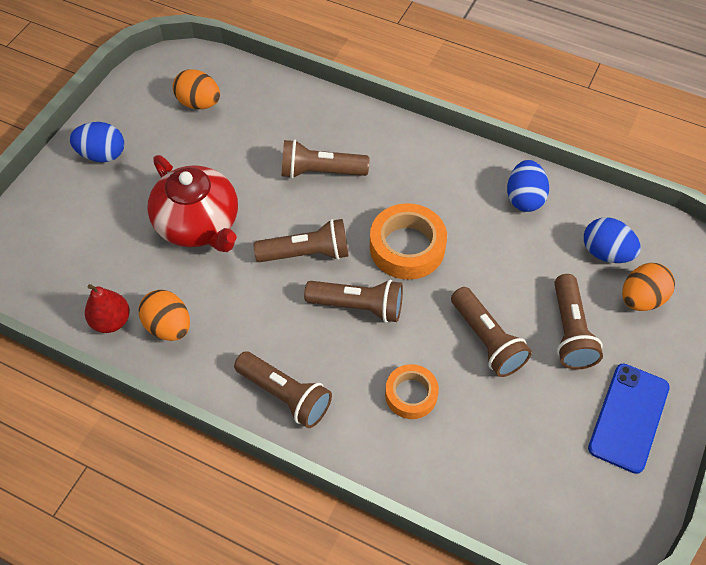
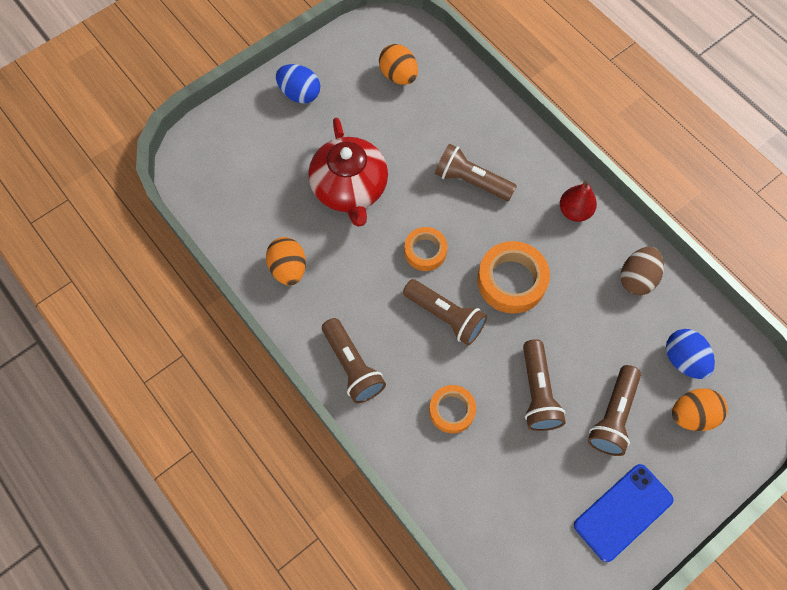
camera: 25 degrees right, 10 degrees up
red pear [85,284,130,333] -> red pear moved to [560,181,597,222]
brown flashlight [254,219,349,262] -> orange tape [404,227,447,271]
blue egg [507,160,549,212] -> brown egg [621,247,664,295]

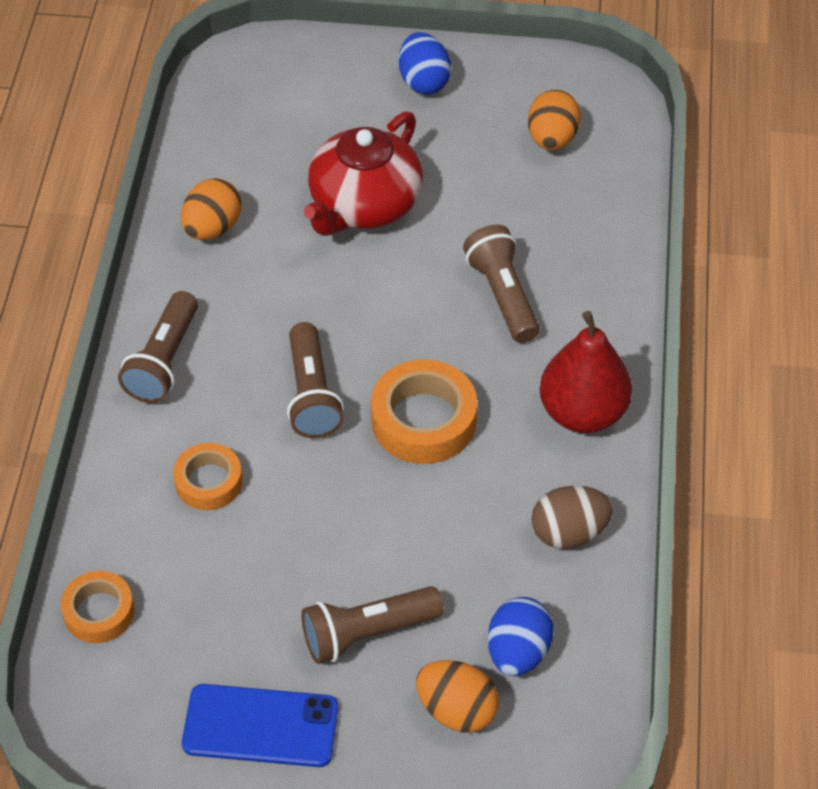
camera: 45 degrees right, 15 degrees down
orange tape [404,227,447,271] -> orange tape moved to [61,571,135,643]
brown flashlight [523,339,566,431] -> none
red pear [560,181,597,222] -> red pear [540,311,632,433], size x1.61

